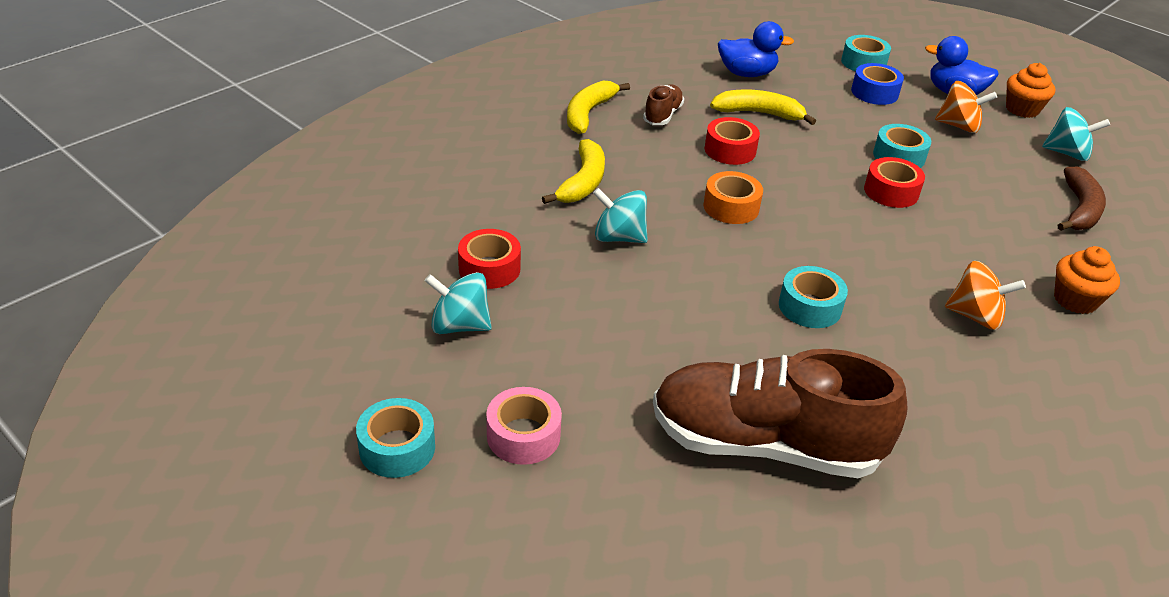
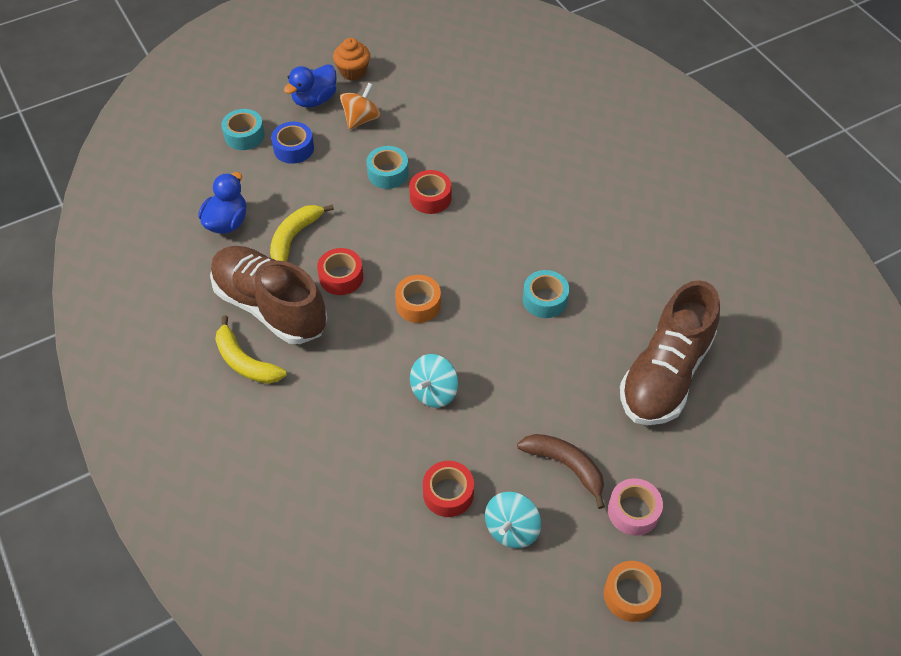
camera: 70 degrees left, 15 degrees up
turquoise tape [356,398,435,478] -> orange tape [604,561,662,622]
yellow banana [542,139,605,204] -> none
brown shoe [643,84,684,125] -> brown shoe [210,246,327,344], size x2.28
orange spinning top [945,261,1026,330] -> none
turquoise spinning top [1042,107,1110,161] -> none
orange cupcake [1054,246,1120,314] -> none
brown banana [1058,167,1106,231] -> brown banana moved to [517,434,605,509]

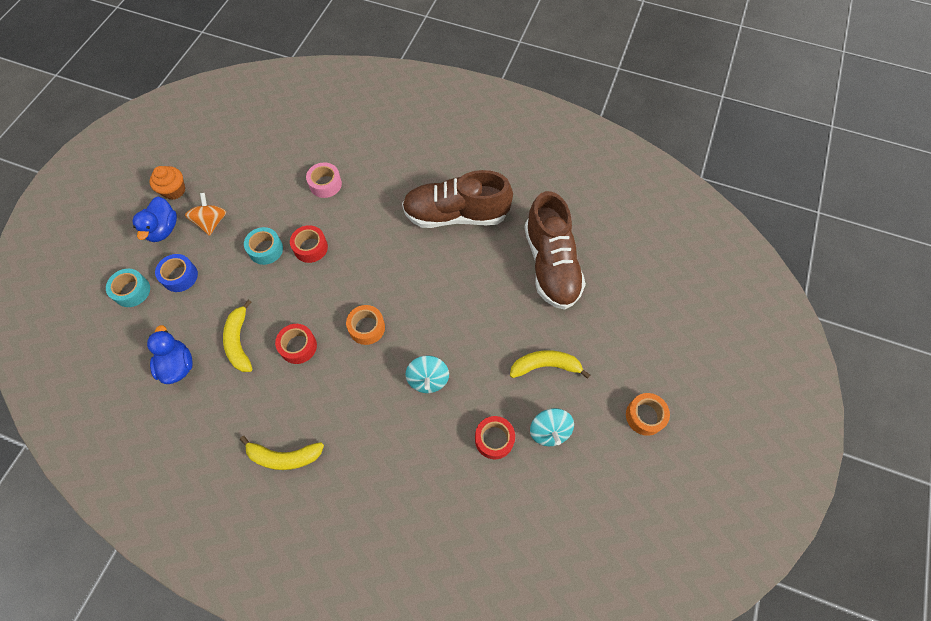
camera: 40 degrees left, 10 degrees up
brown shoe [210,246,327,344] -> brown shoe moved to [402,170,513,228]
brown banana [517,434,605,509] -> yellow banana [510,350,590,379]
turquoise tape [523,270,569,318] -> none
pink tape [608,478,663,536] -> pink tape moved to [306,163,342,198]

